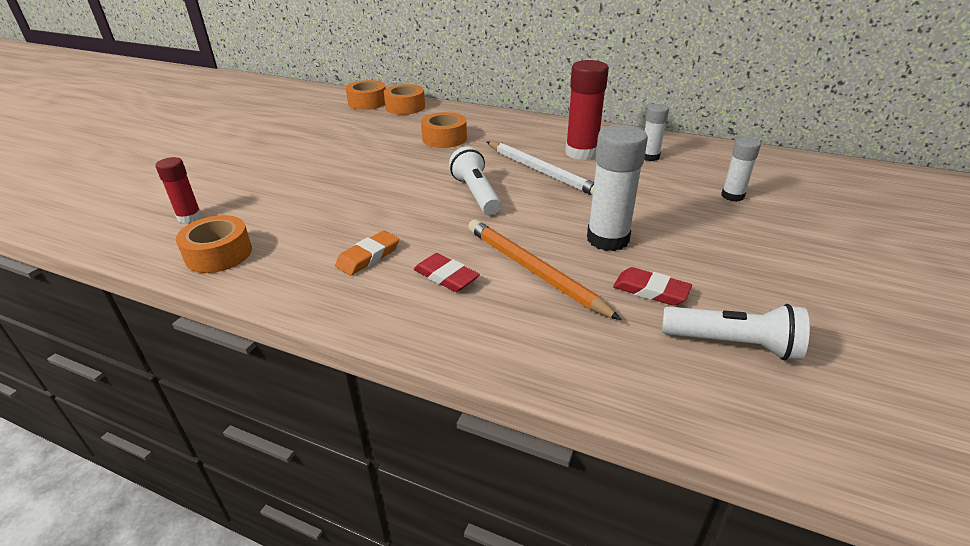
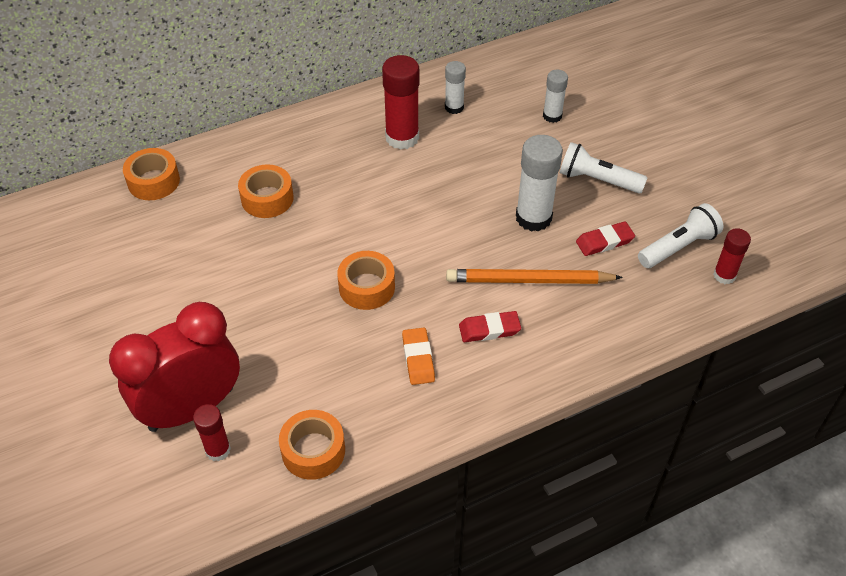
camera: 50 degrees left, 15 degrees up
orange tape [346,80,386,110] -> orange tape moved to [337,251,395,310]
white flashlight [449,146,501,215] -> white flashlight moved to [560,142,647,193]
white pencil [487,141,594,196] -> none
none -> red clock [109,302,240,432]
none -> red glue stick [713,228,751,284]

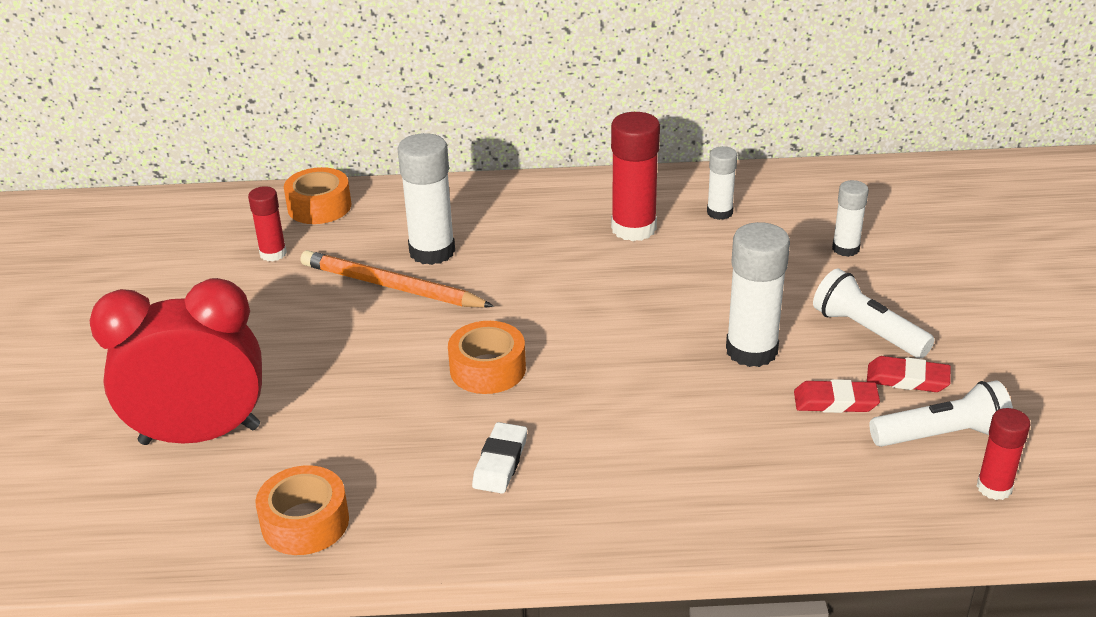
camera: 25 degrees right, 15 degrees down
red glue stick [193,404,231,461] -> red glue stick moved to [248,186,287,261]
orange tape [238,164,294,218] -> white glue stick [397,133,455,265]
orange eraser [402,328,435,385] -> white eraser [472,422,527,493]
orange pencil [446,269,623,284] -> orange pencil moved to [301,250,494,308]
red eraser [459,311,521,342] -> red eraser moved to [867,356,951,392]

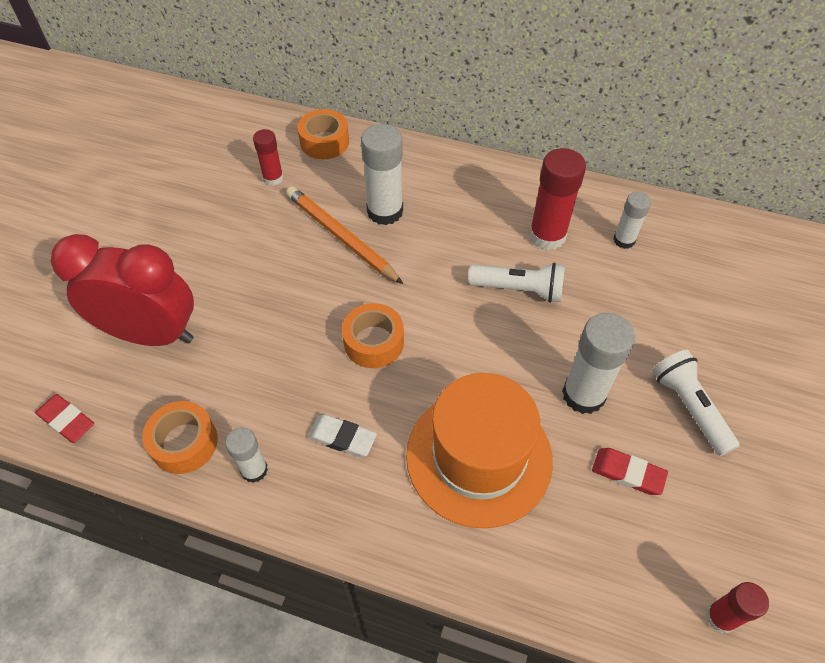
camera: 20 degrees right, 20 degrees up
white eraser [472,422,527,493] -> white eraser turned 75 degrees clockwise [307,414,377,457]
white glue stick [832,180,869,257] -> white glue stick moved to [225,427,268,483]
red eraser [867,356,951,392] -> red eraser moved to [35,394,94,443]
white flashlight [869,380,1013,447] -> white flashlight moved to [468,263,565,303]
none -> orange hat [406,373,553,529]

